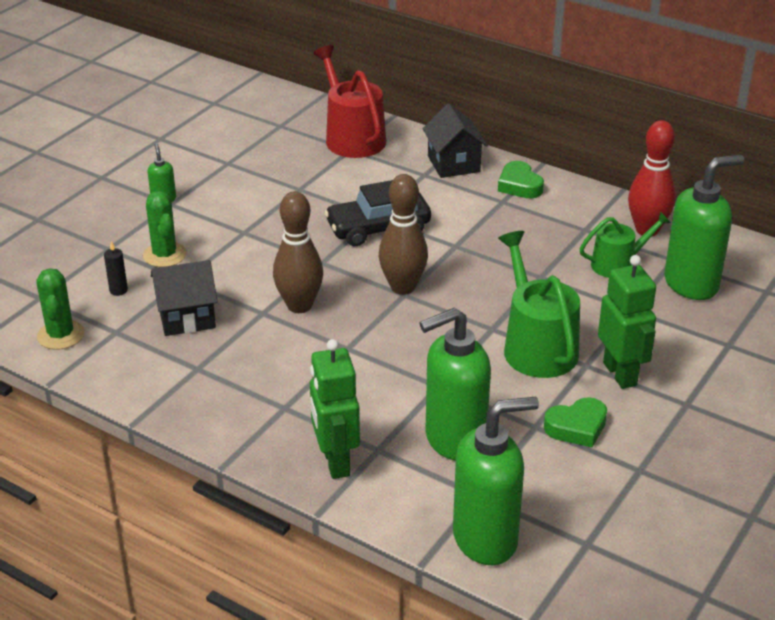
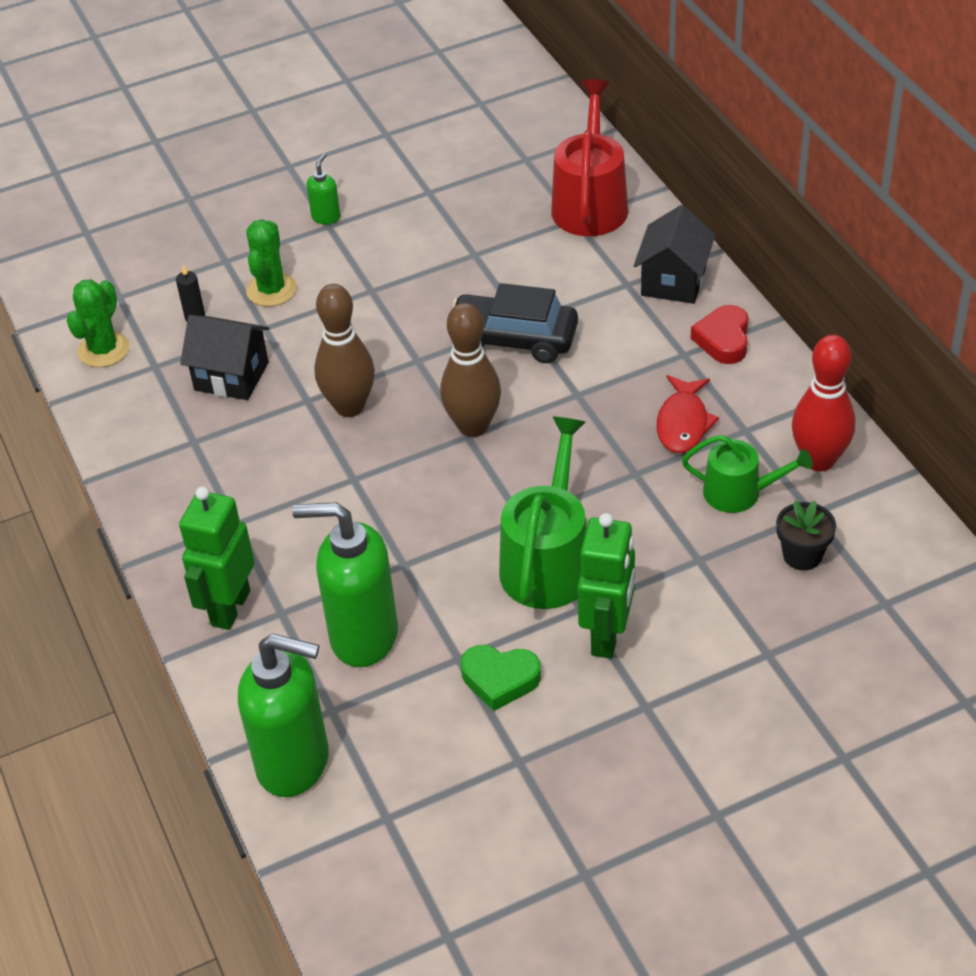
camera: 35 degrees right, 10 degrees up
green heart [498,161,544,198] -> red heart [691,305,748,364]
green soap dispenser [664,155,744,300] -> black flower pot [776,500,836,570]
none -> red fish [657,375,719,453]

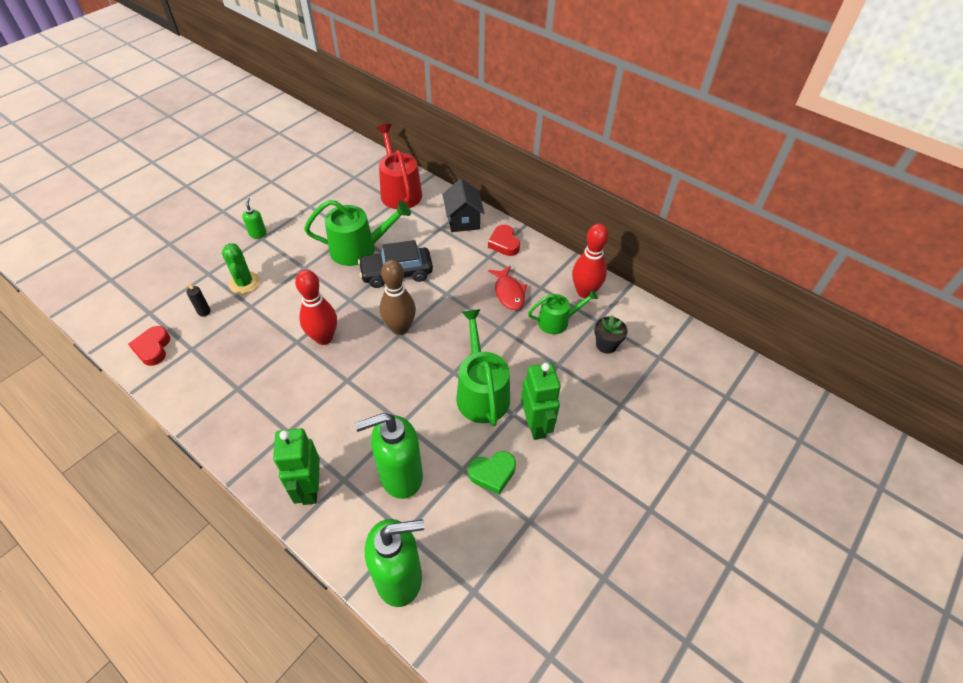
camera: 30 degrees left, 5 degrees up
green cactus [67,279,130,367] -> red heart [128,326,170,366]
black house [180,315,269,400] -> none
brown bowling pin [314,284,375,417] -> red bowling pin [295,270,337,345]
none -> green watering can [304,200,411,266]

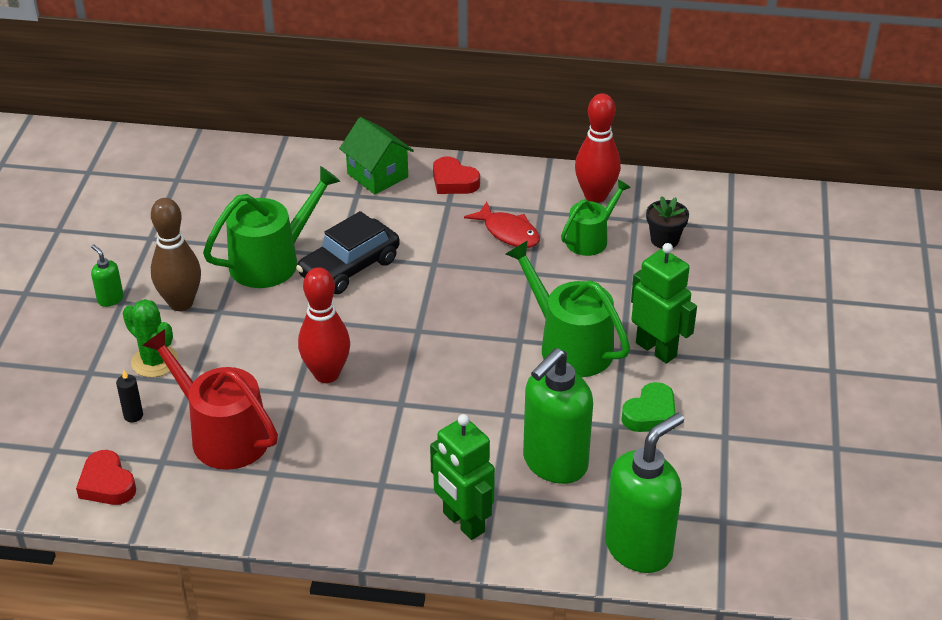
camera: 30 degrees left, 10 degrees down
red watering can [376,124,422,209] -> red watering can moved to [142,329,278,470]
brown bowling pin [380,260,416,335] -> brown bowling pin moved to [151,198,201,311]
black house [443,179,484,232] -> green house [339,117,414,194]

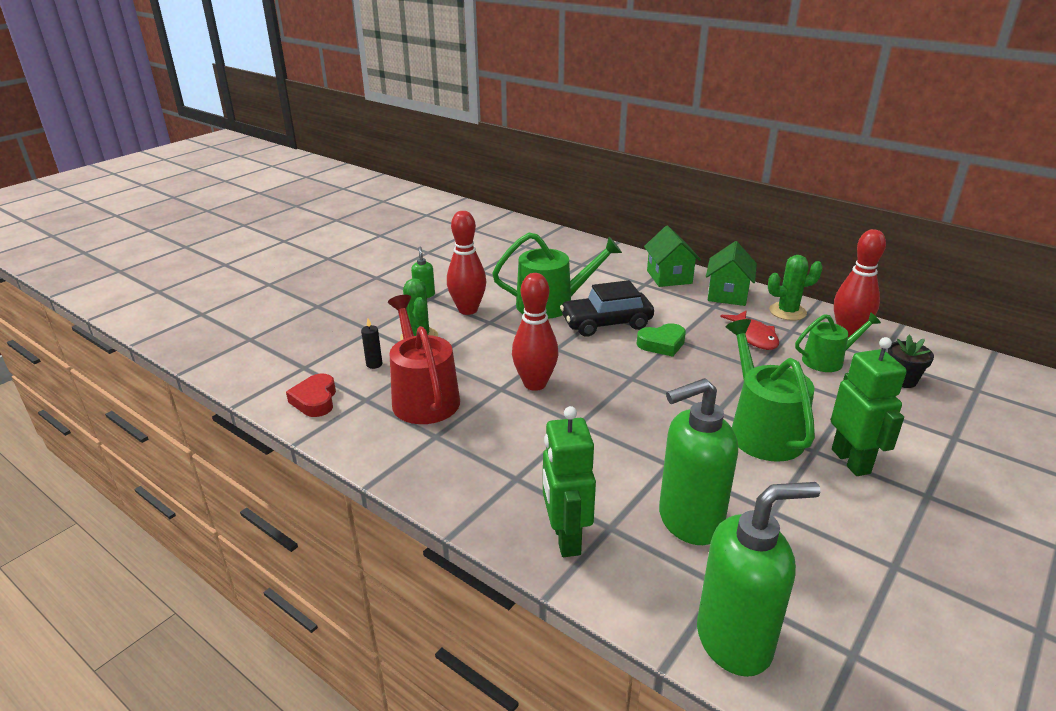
camera: 30 degrees right, 10 degrees down
brown bowling pin [151,198,201,311] -> red bowling pin [447,211,486,315]
red heart [433,156,480,194] -> green house [706,241,757,306]
green heart [621,382,676,432] -> green heart moved to [637,323,686,357]
none -> green cactus [768,255,823,321]

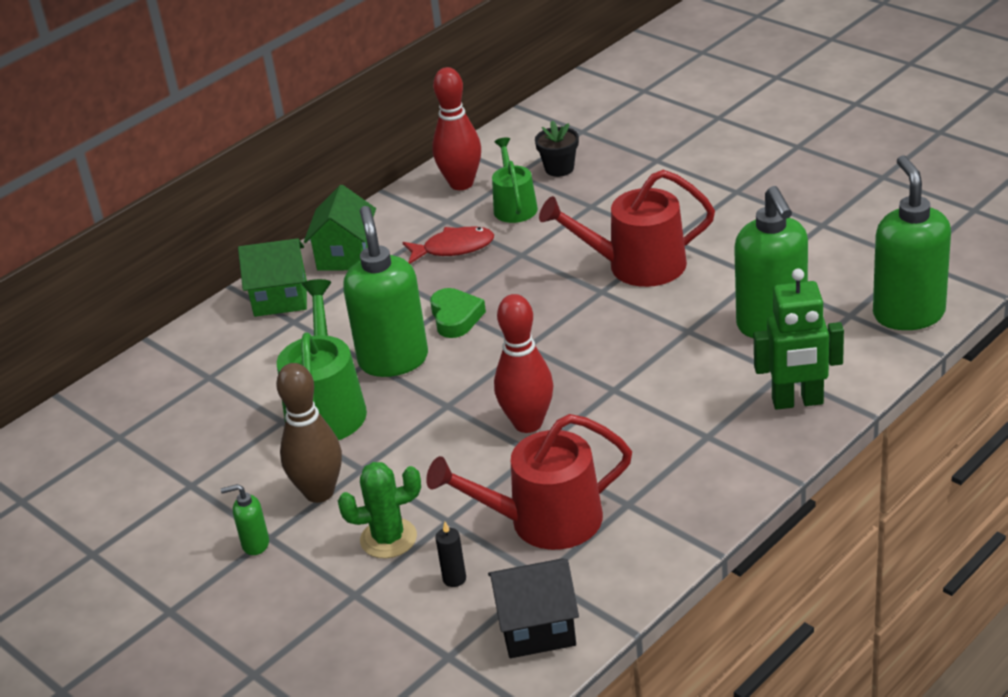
camera: 80 degrees left, 5 degrees up
red heart [286,373,336,417] -> black house [488,558,579,658]
red bowling pin [447,211,486,315] -> brown bowling pin [276,363,342,503]
black car [560,280,654,337] -> green soap dispenser [343,206,428,377]
green house [706,241,757,306] -> green house turned 75 degrees clockwise [304,185,376,271]
green watering can [725,319,815,462] -> red watering can [539,170,715,287]
green cactus [768,255,823,321] -> none
green robot [831,337,907,476] -> none

